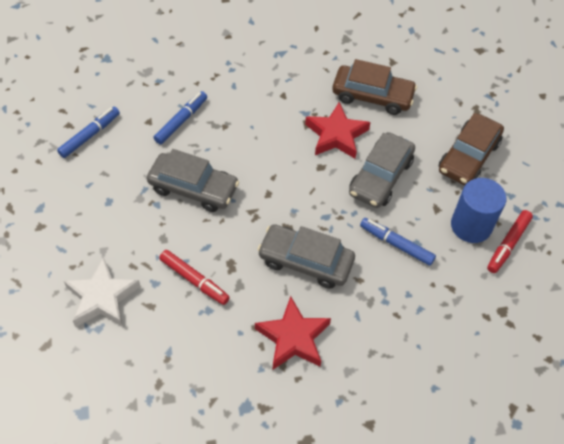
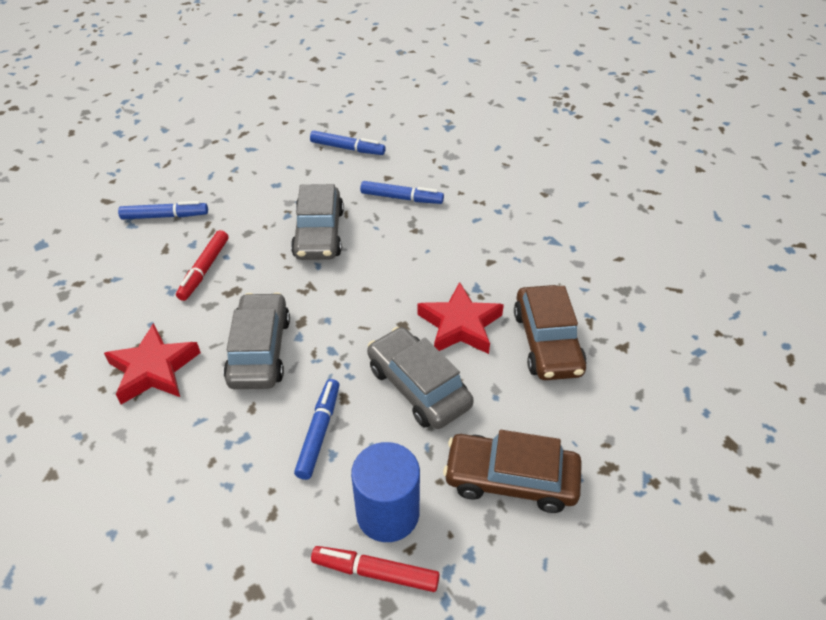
camera: 70 degrees right, 10 degrees down
white star [64,257,141,327] -> blue marker [118,201,208,220]
grey car [349,132,415,208] -> grey car turned 45 degrees clockwise [367,327,474,429]

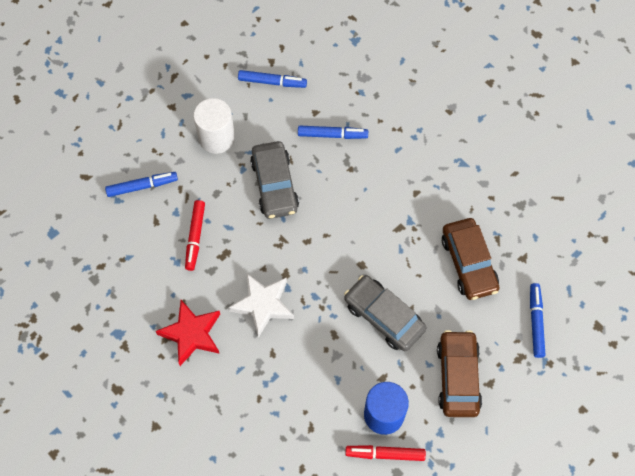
camera: 10 degrees left, 20 degrees up
grey car [223,292,290,389] -> white star [228,273,294,338]
blue marker [294,379,339,480] -> blue marker moved to [530,283,546,358]
red star [417,282,504,354] -> none
brown car [443,430,582,513] -> brown car turned 90 degrees clockwise [437,330,482,417]
none -> white cylinder [194,98,235,154]

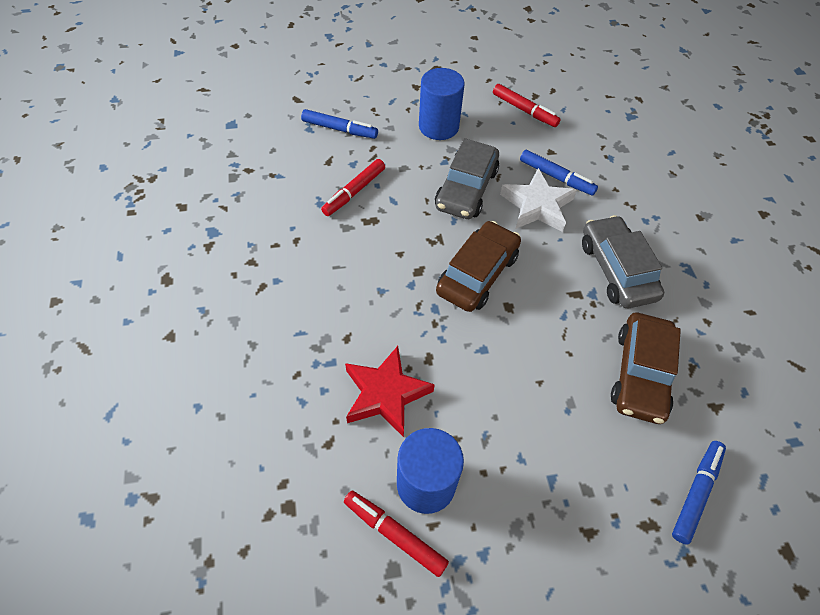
camera: 30 degrees right, 10 degrees down
red star [156,300,220,366] -> red star moved to [345,346,435,437]
white cylinder [194,98,235,154] -> blue cylinder [419,68,465,140]
white star [228,273,294,338] -> white star moved to [500,168,577,232]
blue marker [238,70,307,88] -> red marker [493,84,561,127]
grey car [344,275,426,351] -> grey car moved to [582,215,664,308]
brown car [437,330,482,417] -> brown car moved to [436,221,521,312]

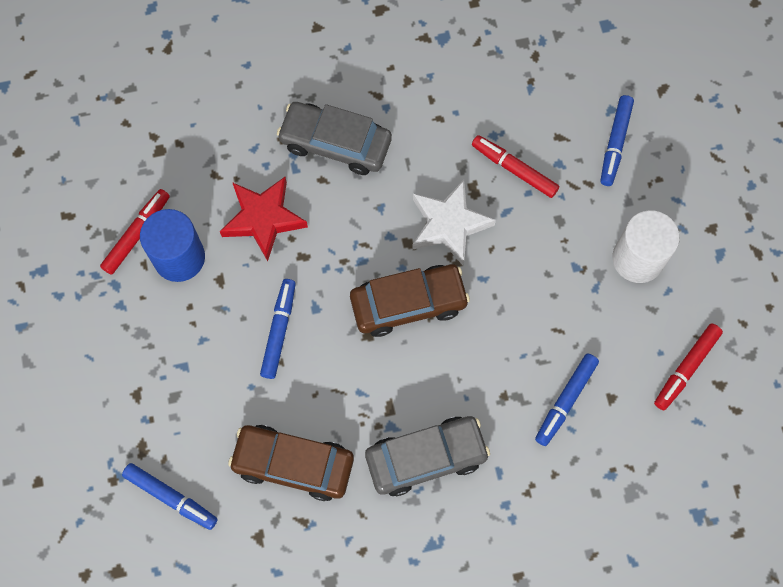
camera: 90 degrees right, 15 degrees up
blue cylinder [419,68,465,140] -> white cylinder [612,210,680,283]
grey car [435,138,499,219] -> grey car moved to [277,102,392,175]
brown car [436,221,521,312] -> brown car turned 45 degrees counterclockwise [350,265,470,337]
white star [500,168,577,232] -> white star moved to [412,180,496,265]
none -> blue marker [260,279,296,379]

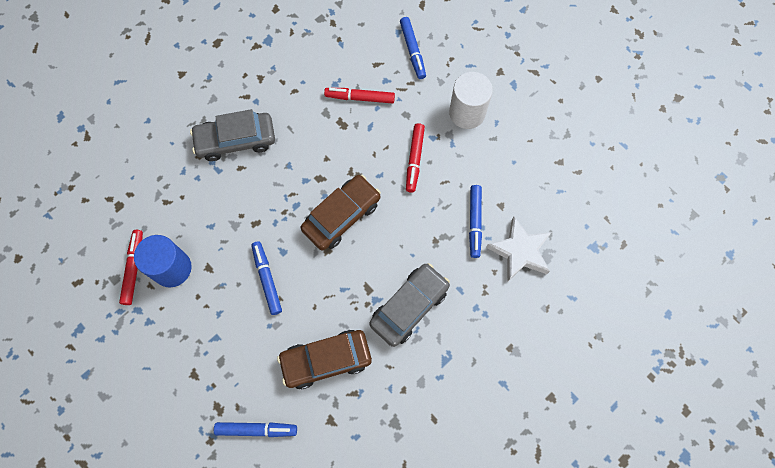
camera: 30 degrees left, 0 degrees up
red star [220,177,308,261] -> none
white star [412,180,496,265] -> white star moved to [486,216,552,282]
red marker [654,323,723,410] -> red marker moved to [406,123,425,193]

